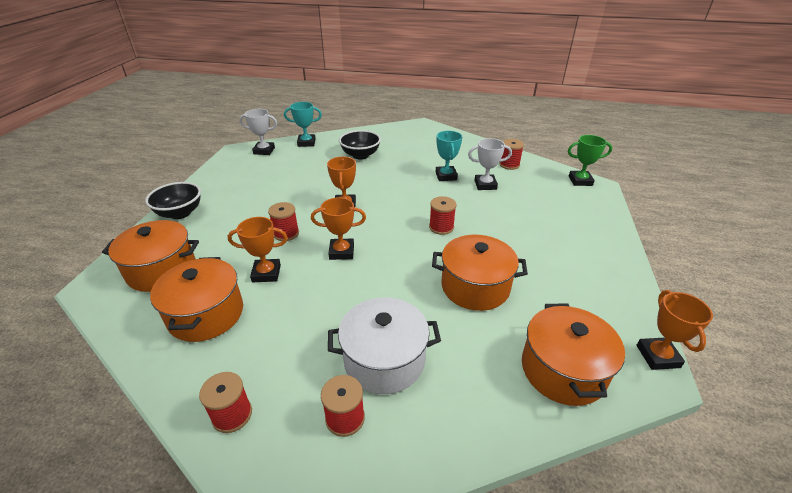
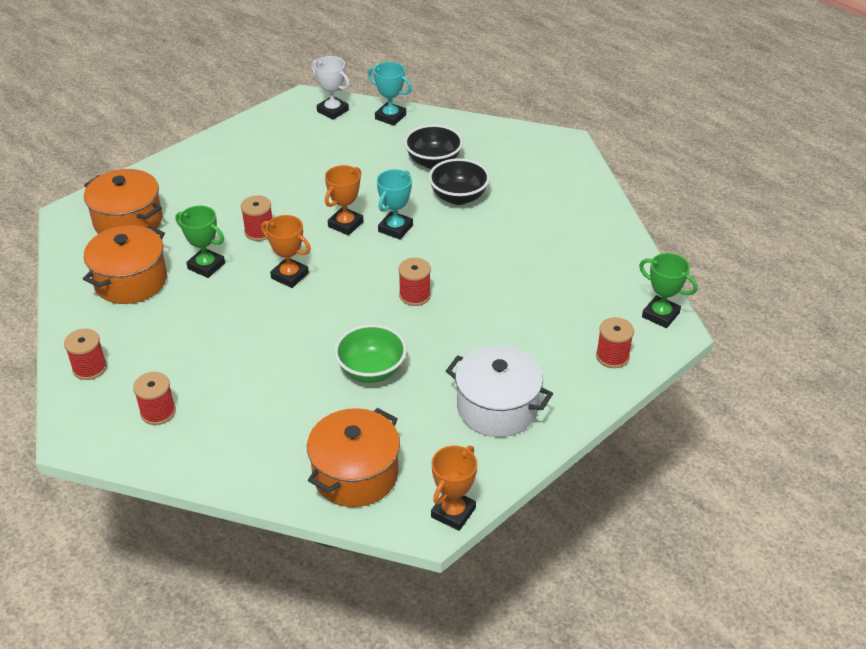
camera: 35 degrees right, 5 degrees up
black bowl [145,182,201,219] -> black bowl moved to [429,158,490,205]
orange trophy [228,217,288,282] -> green trophy [175,206,225,278]
white pot [328,297,441,394] -> white pot moved to [446,345,553,437]
orange pot [432,235,528,311] -> green bowl [334,324,407,383]
turquoise trophy [436,131,462,181] -> turquoise trophy moved to [377,169,413,239]
white trophy [468,138,512,190] -> none
red spool [499,139,524,170] -> red spool moved to [596,317,634,368]

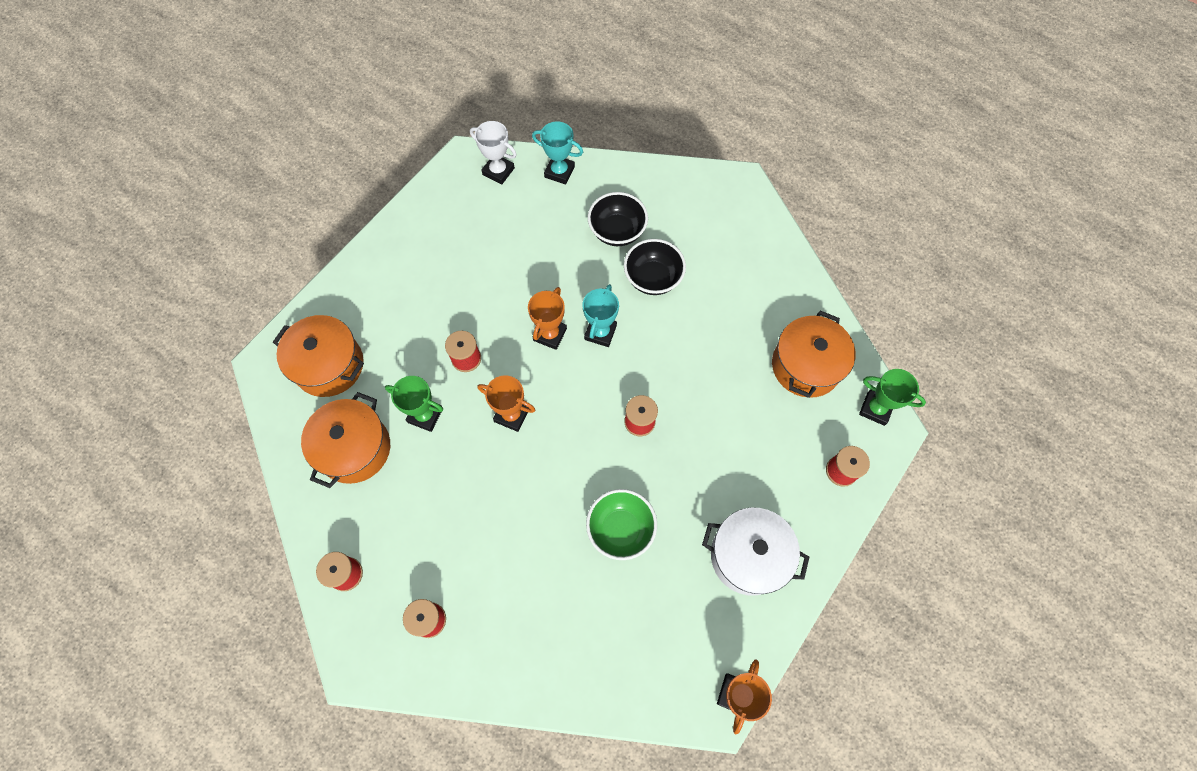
camera: 10 degrees left, 25 degrees up
orange pot [307,408,400,507] -> orange pot moved to [772,311,855,398]

